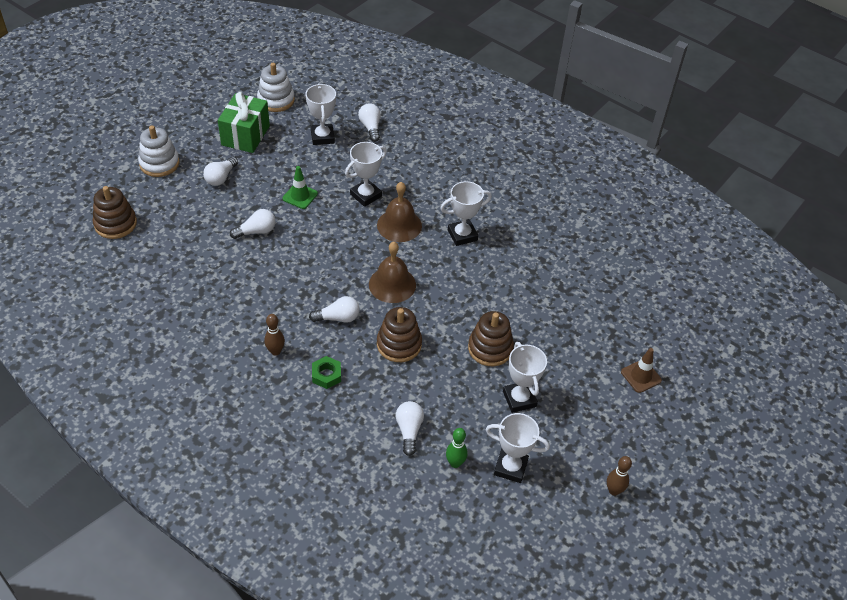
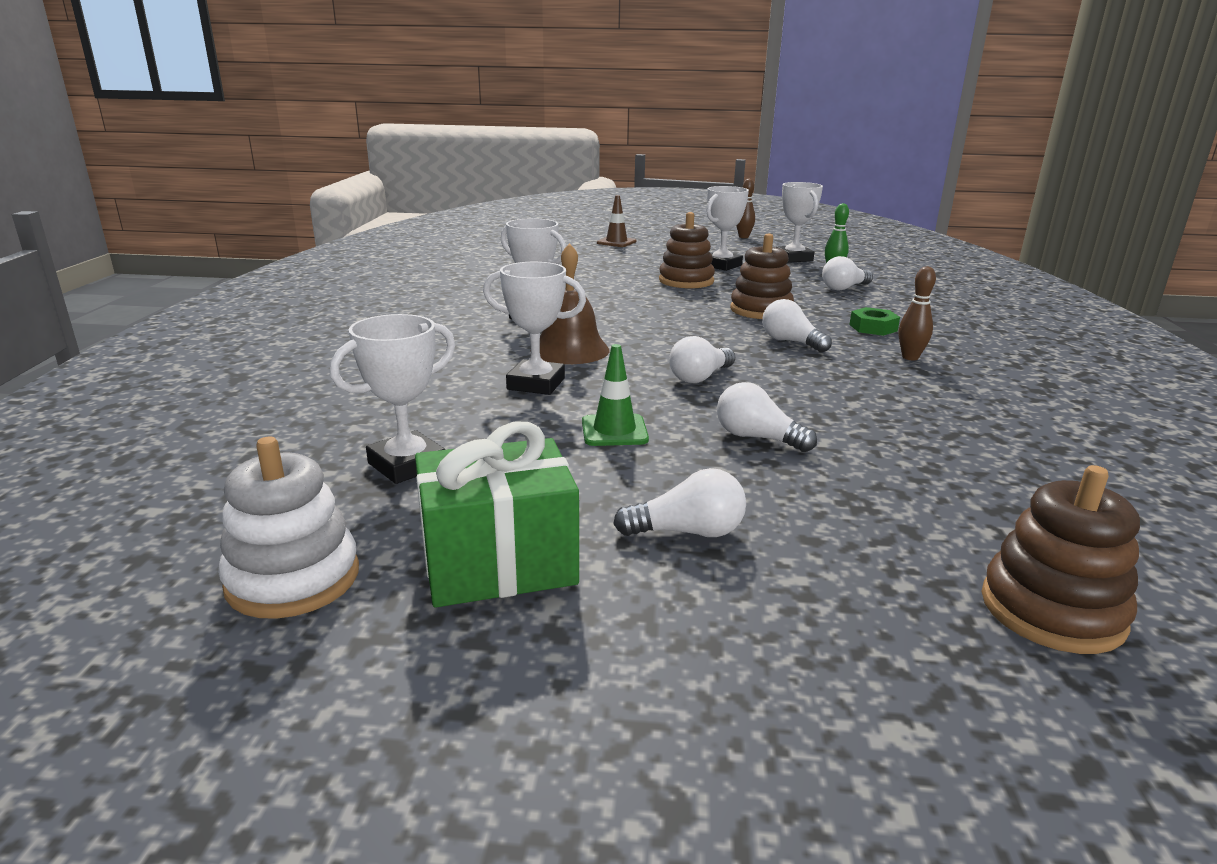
camera: 120 degrees left, 25 degrees down
white stacking toy [138,126,180,177] -> none
white light bulb [358,103,381,142] -> white light bulb moved to [669,336,735,383]
brown bell [369,242,416,303] -> none

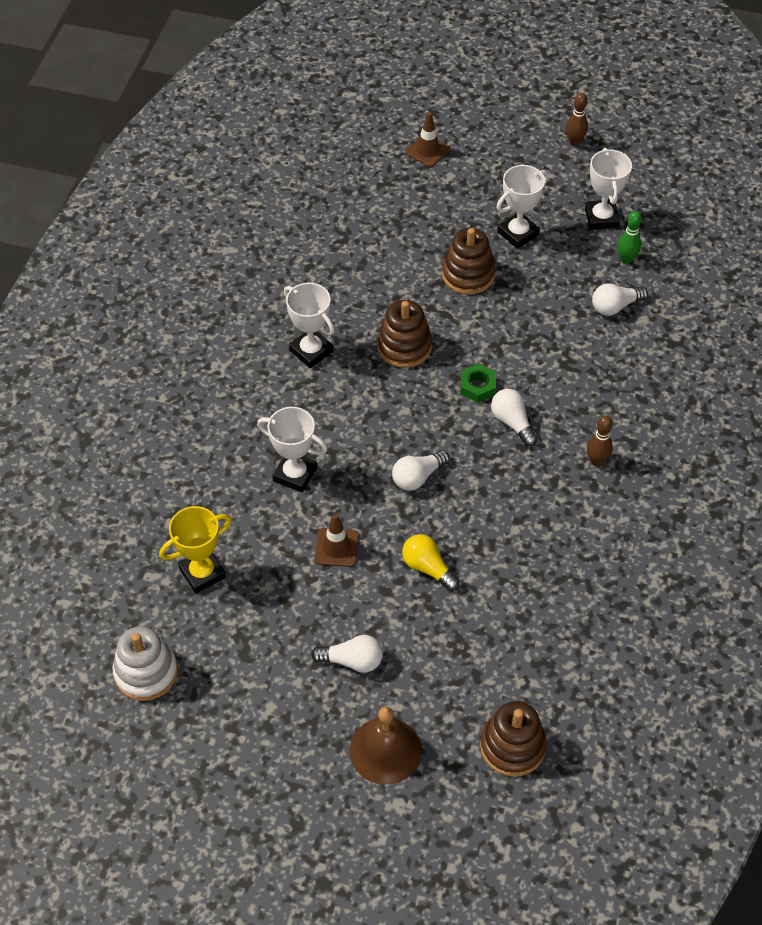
camera: 10 degrees right, 30 degrees up
white trophy [330,314,455,484] -> yellow trophy [159,506,232,594]
green gift [415,422,579,607] -> none
brown bell [540,243,609,364] -> brown bell moved to [350,706,422,785]
green traffic cone [582,344,649,446] -> brown traffic cone [315,514,359,567]
white light bulb [717,382,817,452] -> yellow light bulb [402,534,460,591]
brown stacking toy [730,234,794,319] -> brown stacking toy moved to [377,300,432,368]
green nut [850,307,900,336] -> green nut moved to [460,363,496,403]

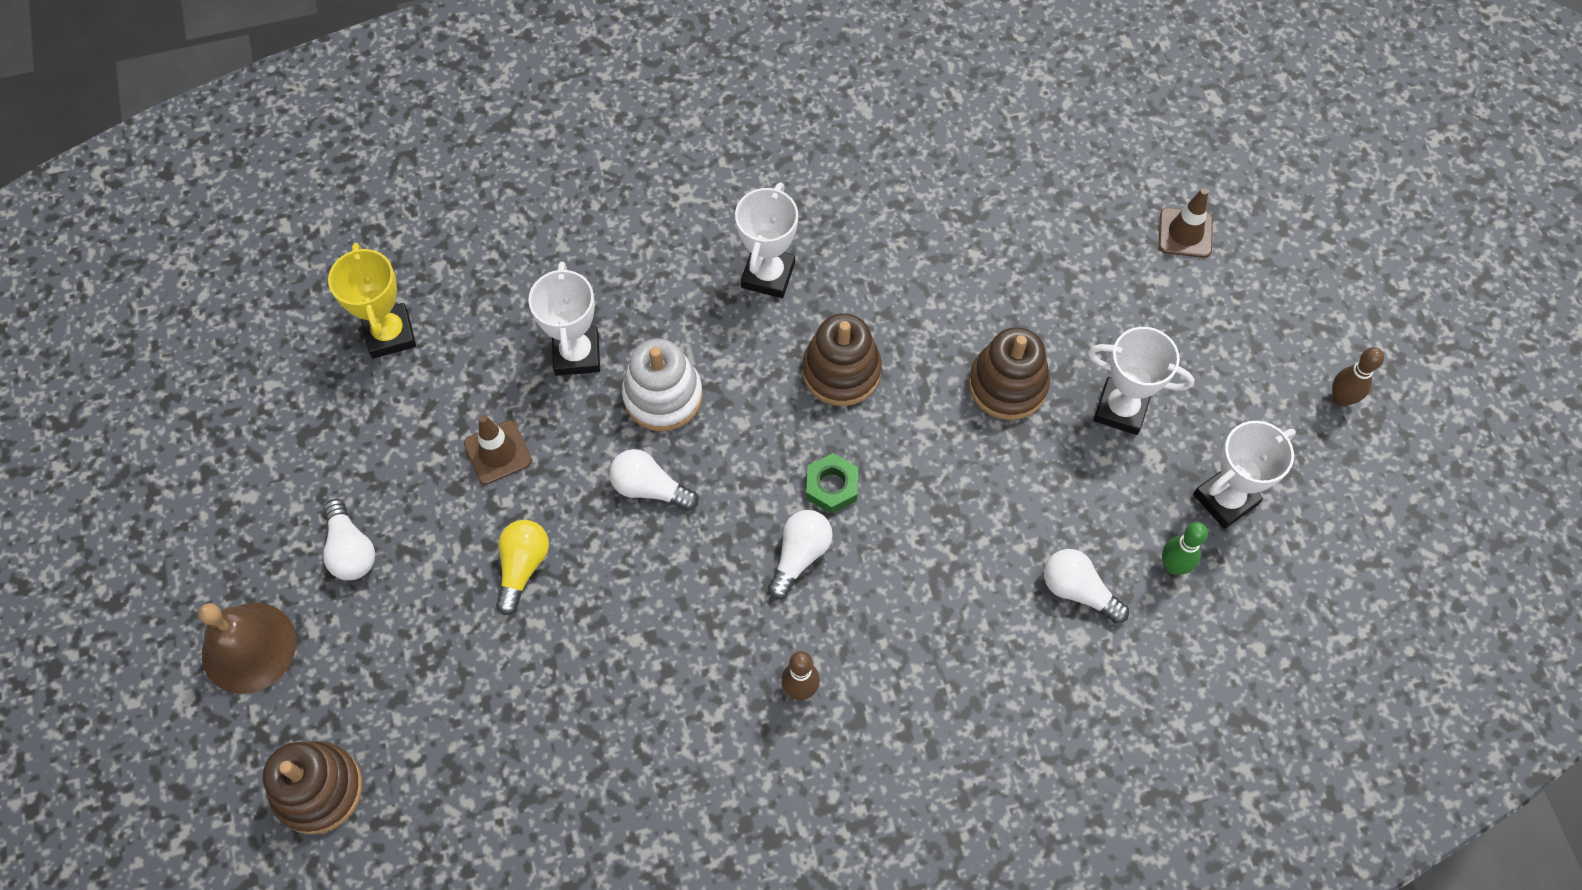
camera: 60 degrees right, 10 degrees up
white stacking toy [113,626,178,701] -> white stacking toy moved to [622,339,703,431]
yellow trophy [159,506,232,594] -> yellow trophy turned 45 degrees clockwise [328,243,416,358]

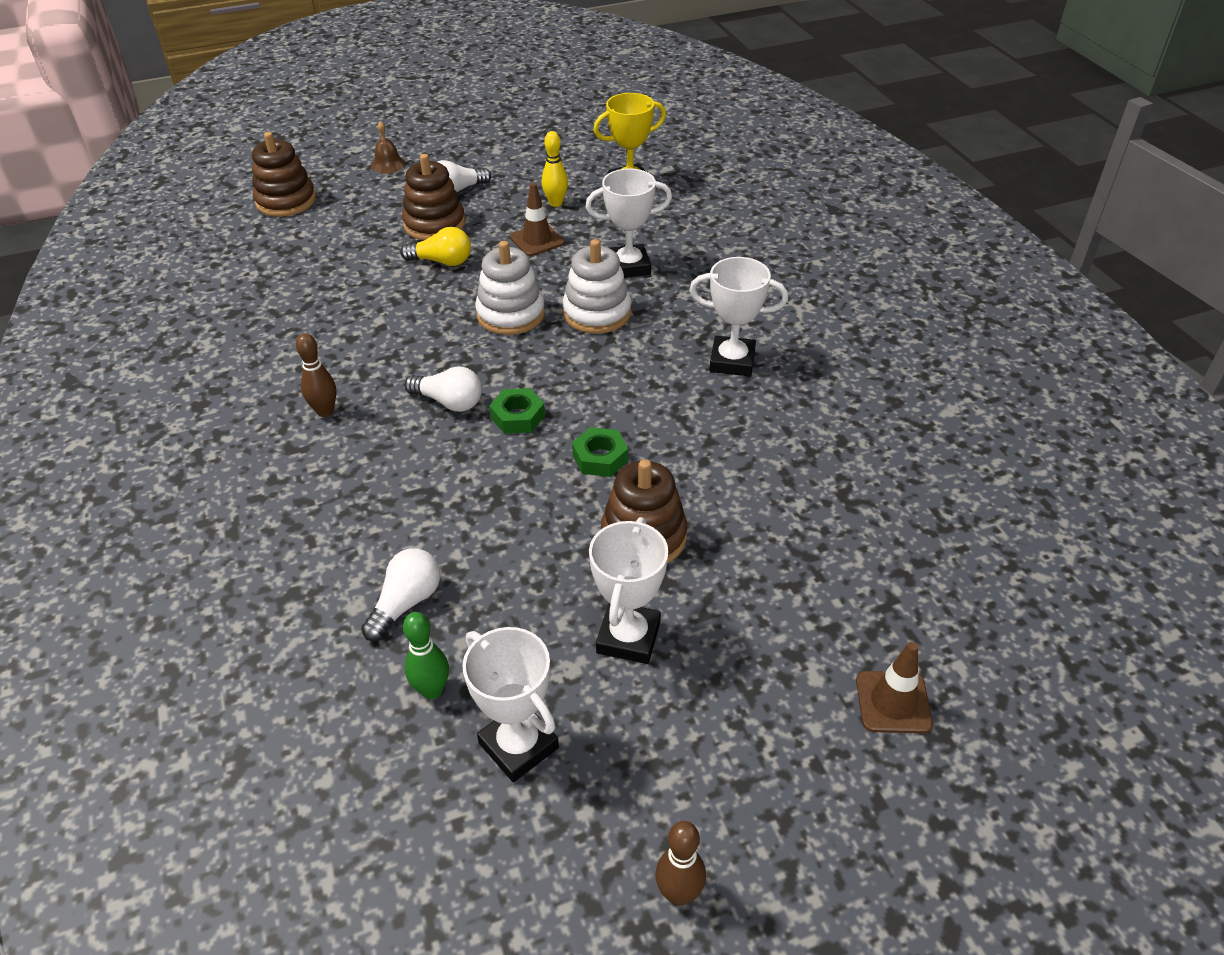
camera: 85 degrees right, 20 degrees down
brown bell [198,603,296,694] -> brown bell [371,121,406,173], size x0.55
white light bulb [610,449,698,511] -> white stacking toy [475,241,545,335]
brown stacking toy [802,313,882,406] -> brown stacking toy moved to [402,154,465,240]
none -> yellow bowling pin [542,131,568,207]
none -> green nut [572,427,628,477]

